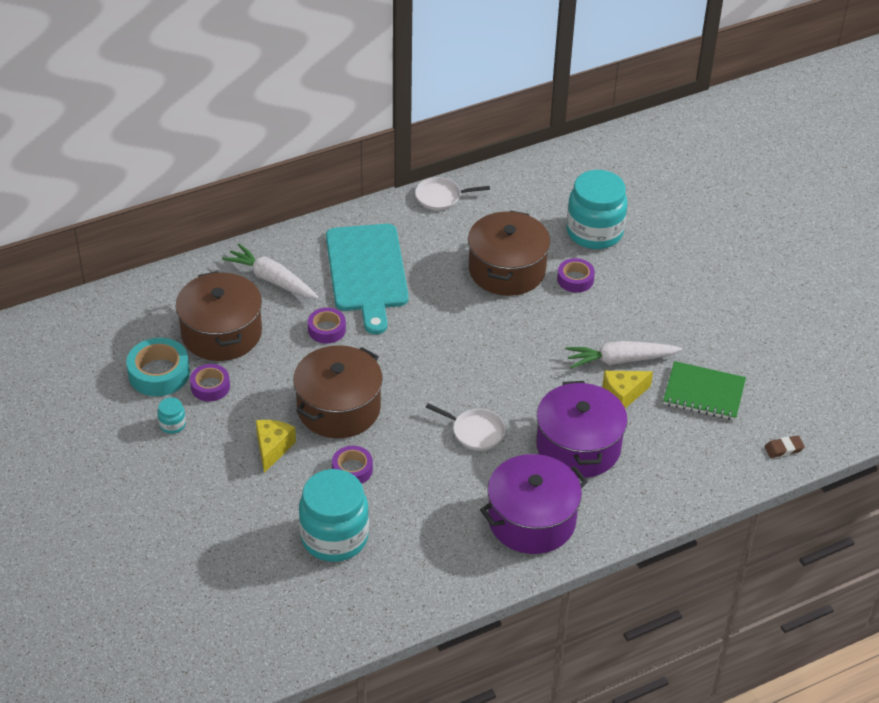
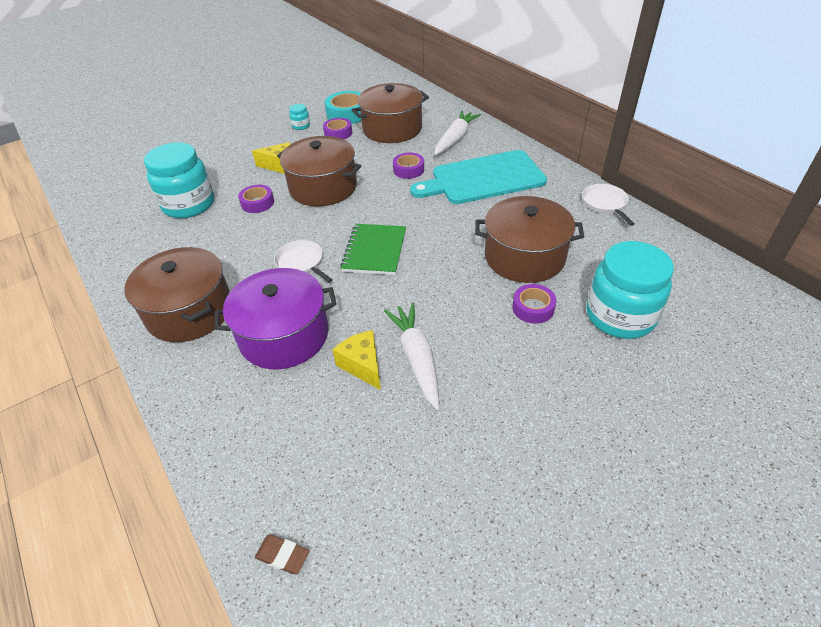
camera: 85 degrees right, 0 degrees up
white pan [426,403,505,450] -> white pan turned 120 degrees clockwise [274,240,333,283]
purple pot [480,454,588,554] -> brown pot [124,247,230,342]
green notebook [663,361,746,420] -> green notebook moved to [340,224,406,275]
brown eraser [765,435,805,458] -> brown eraser turned 45 degrees counterclockwise [255,534,310,574]

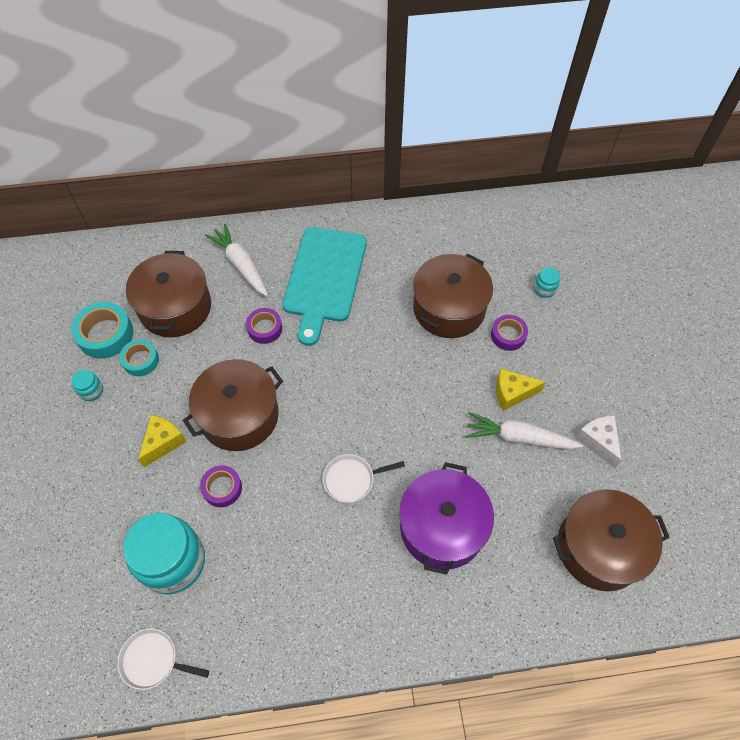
camera: 65 degrees left, 15 degrees up
brown pot [124,247,230,342] -> brown pot moved to [553,489,670,591]
brown eraser [255,534,310,574] -> none
purple tape [323,118,352,139] -> turquoise tape [120,339,159,376]
yellow cheese [332,330,381,390] -> yellow cheese moved to [496,369,546,411]
green notebook [340,224,406,275] -> none
white pan [582,184,635,226] -> white pan moved to [117,628,209,690]
turquoise jar [587,241,674,339] -> turquoise jar [534,267,560,298], size x0.41
none -> white cheese [576,416,622,468]

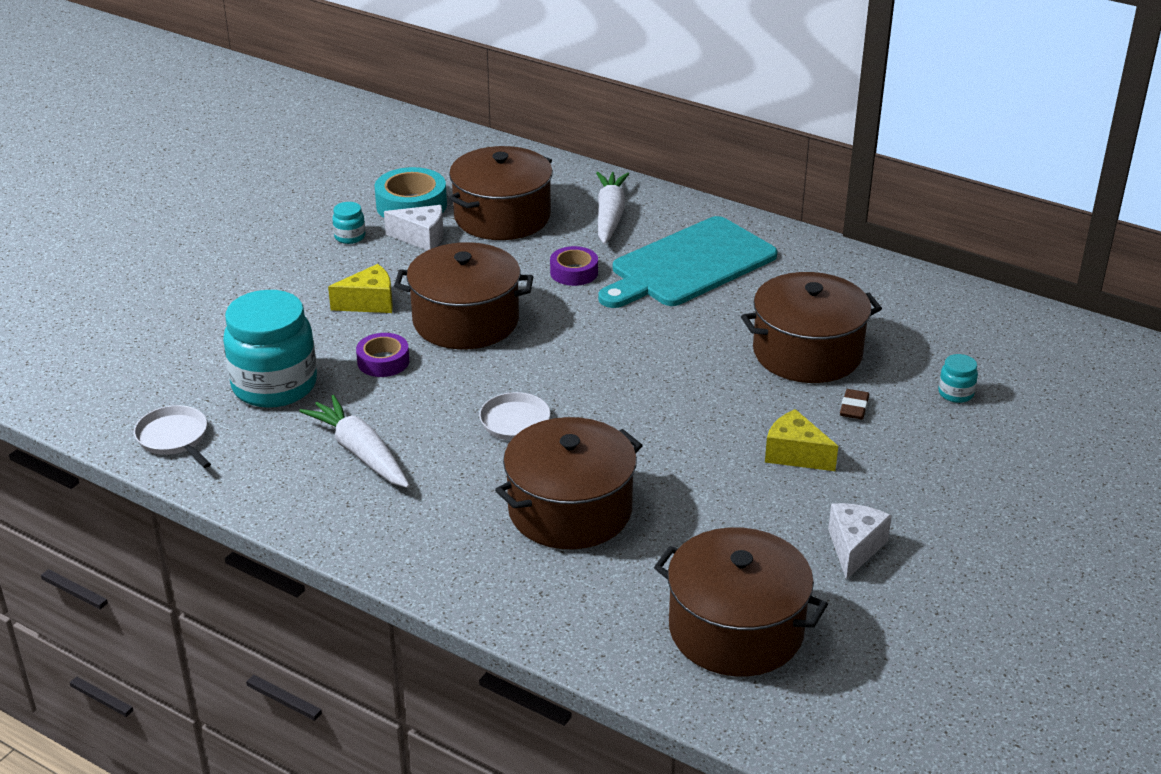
camera: 40 degrees right, 25 degrees down
turquoise tape [120,339,159,376] -> white cheese [384,205,444,251]
purple pot [399,462,494,575] -> brown pot [495,417,643,549]
white carrot [466,412,583,449] -> white carrot moved to [299,395,410,488]
purple tape [491,315,528,351] -> brown eraser [840,389,869,419]

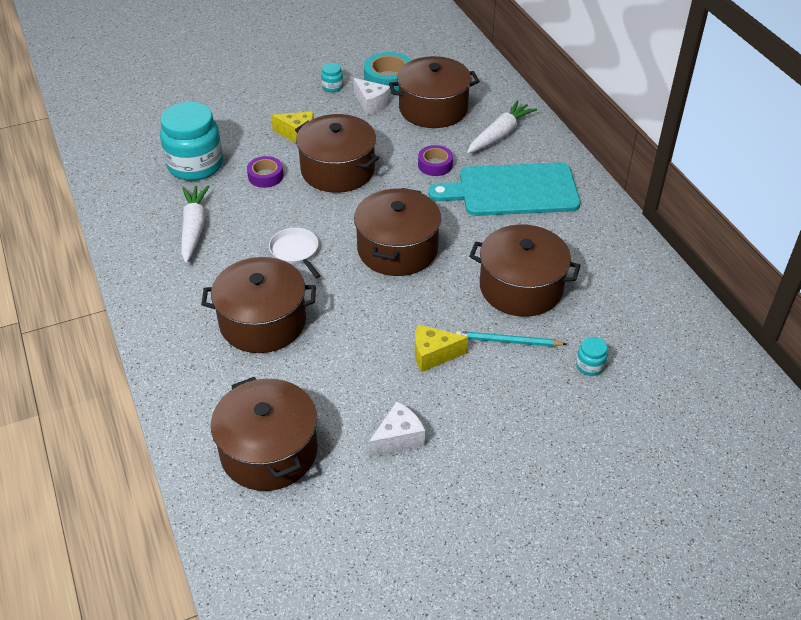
camera: 35 degrees right, 10 degrees up
white pan [134,405,211,468] -> none
yellow cheese [765,409,838,471] -> yellow cheese turned 75 degrees counterclockwise [415,324,468,372]
brown eraser [840,389,869,419] -> turquoise pencil [456,331,567,347]
none -> brown pot [354,188,441,276]

